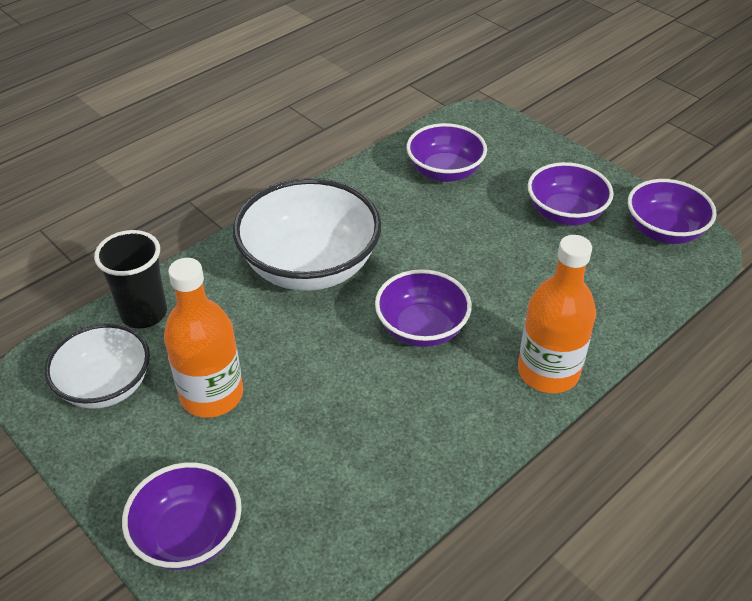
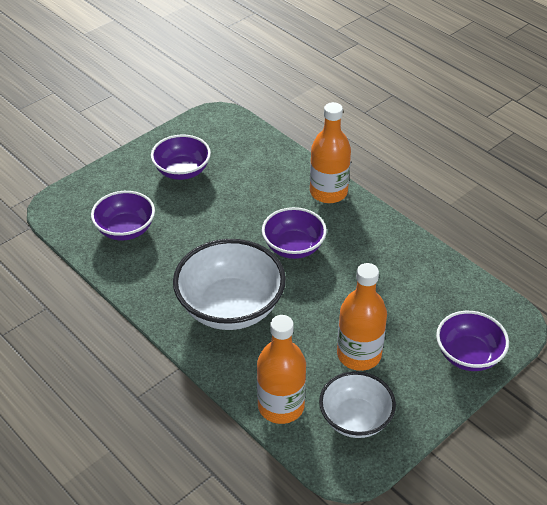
camera: 90 degrees left, 0 degrees up
black cup [94,230,167,329] -> orange bottle [257,315,306,424]
purple bowl [628,179,717,244] -> none

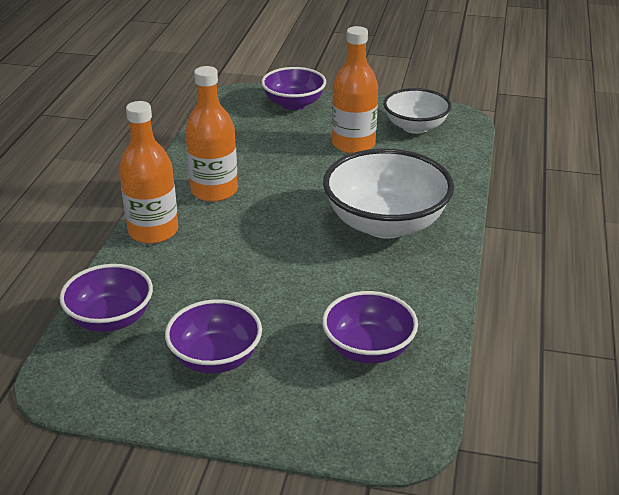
camera: 125 degrees left, 10 degrees down
orange bottle [257,315,306,424] -> orange bottle moved to [185,66,238,202]
purple bowl [262,207,327,259] -> purple bowl moved to [59,264,153,332]

